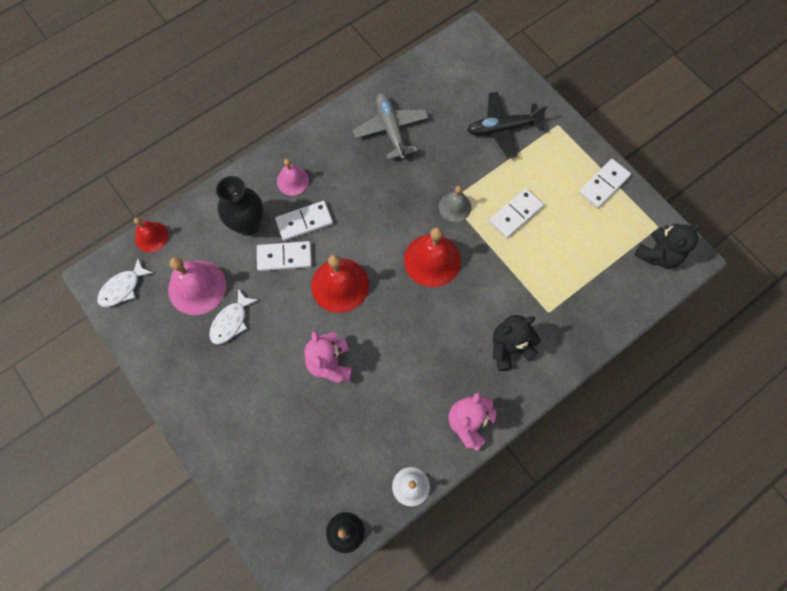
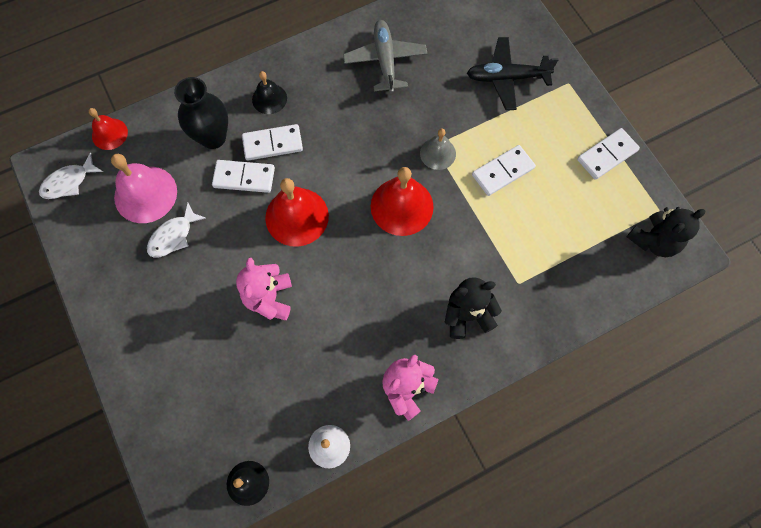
camera: 10 degrees right, 0 degrees up
pink bell [277,159,309,196] -> black bell [252,71,287,114]

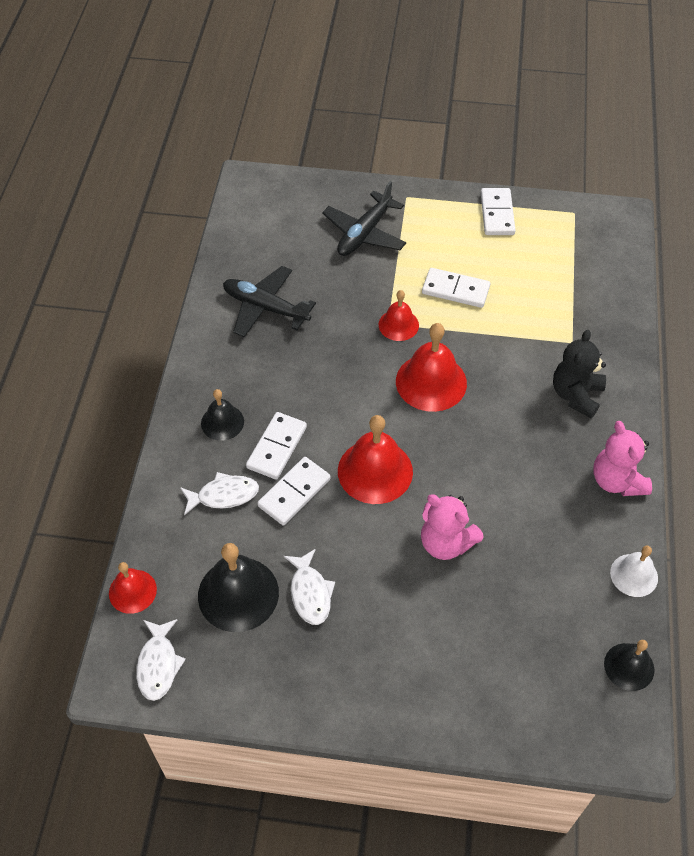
camera: 55 degrees left, 15 degrees down
pink bell [111,154,177,223] -> black bell [198,543,279,632]
black vase [174,77,228,149] -> white fish [180,472,259,515]
grey plane [343,20,428,94] -> black plane [223,266,316,337]
grey bell [420,129,456,170] -> red bell [379,290,419,341]
white domino [472,145,536,196] -> white domino turned 75 degrees counterclockwise [422,268,490,308]
black teddy bear [627,207,705,257] -> none

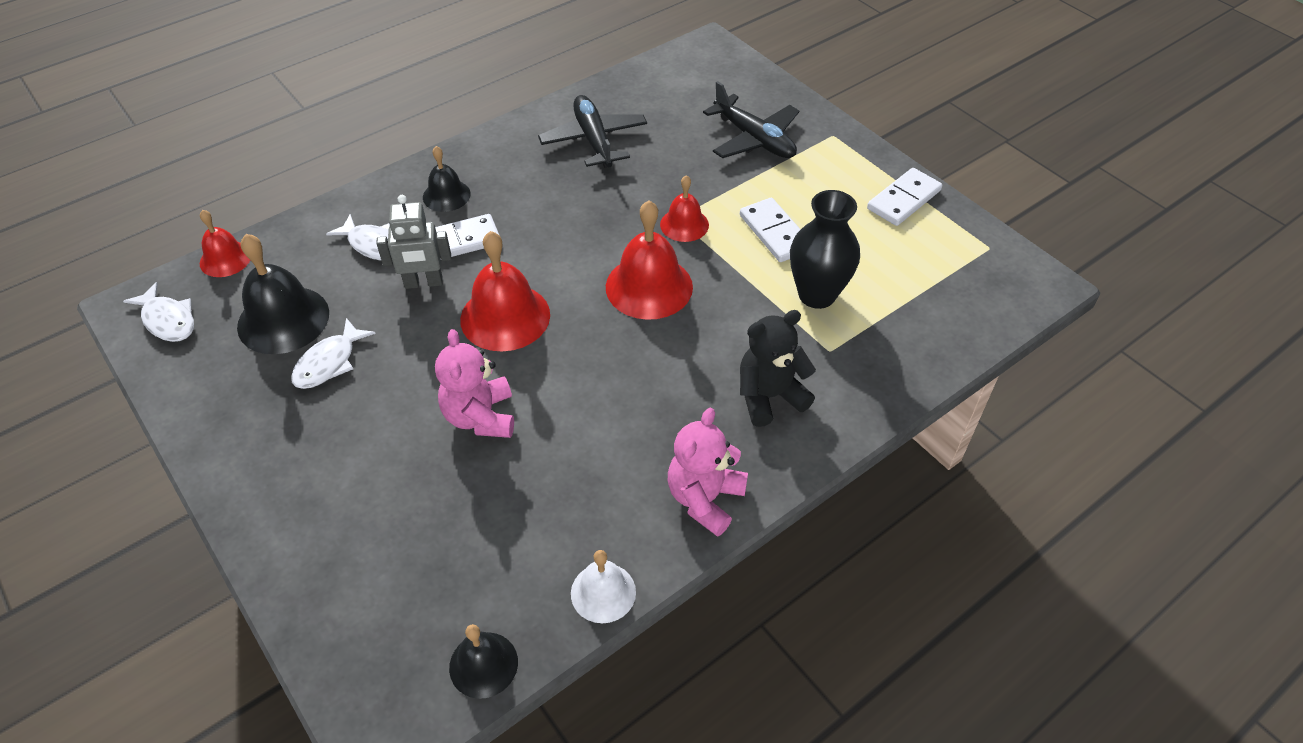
camera: 45 degrees right, 5 degrees down
white fish [136,619,186,701] -> white fish turned 90 degrees counterclockwise [123,282,194,342]
white domino [257,457,331,526] -> grey robot [376,195,451,289]
black plane [322,181,406,256] -> black plane turned 120 degrees counterclockwise [703,81,799,158]
none -> black vase [790,190,860,309]

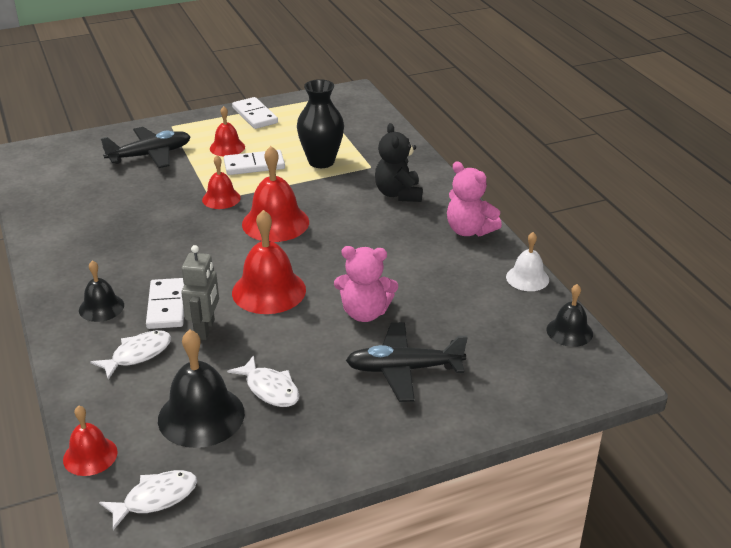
camera: 75 degrees left, 15 degrees down
black plane [538,95,647,168] -> black plane moved to [346,322,468,402]
none -> red bell [210,106,245,156]

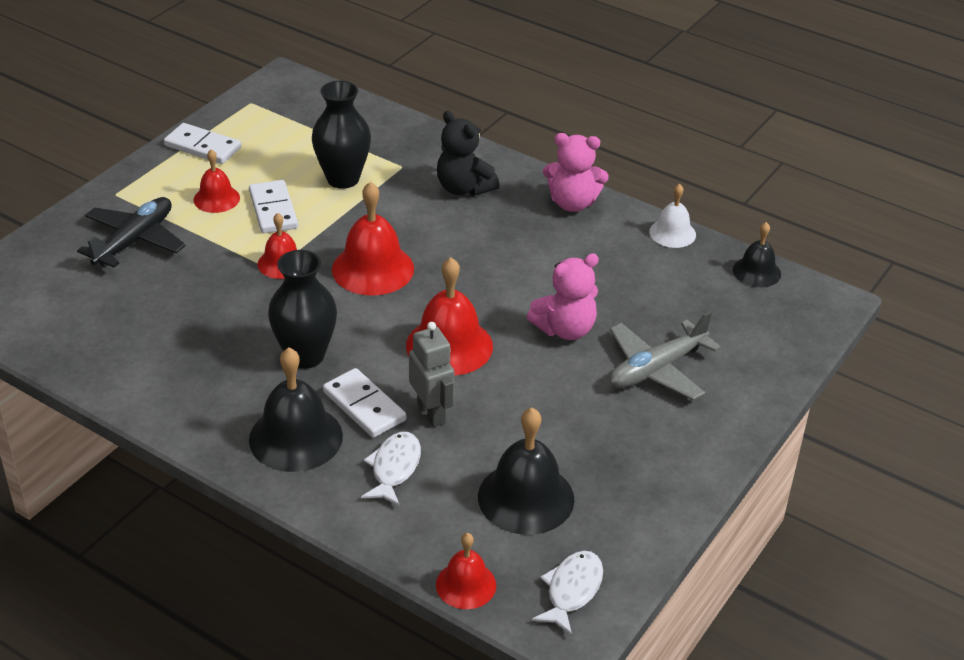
camera: 35 degrees left, 5 degrees up
black bell [79,261,124,322] -> black bell [249,347,343,472], size x1.69
white domino [224,150,285,175] -> white domino turned 60 degrees counterclockwise [249,180,298,233]
white fish [227,355,299,407] -> none
black plane [346,322,468,402] -> grey plane [610,311,721,400]
none -> black vase [268,250,337,369]

